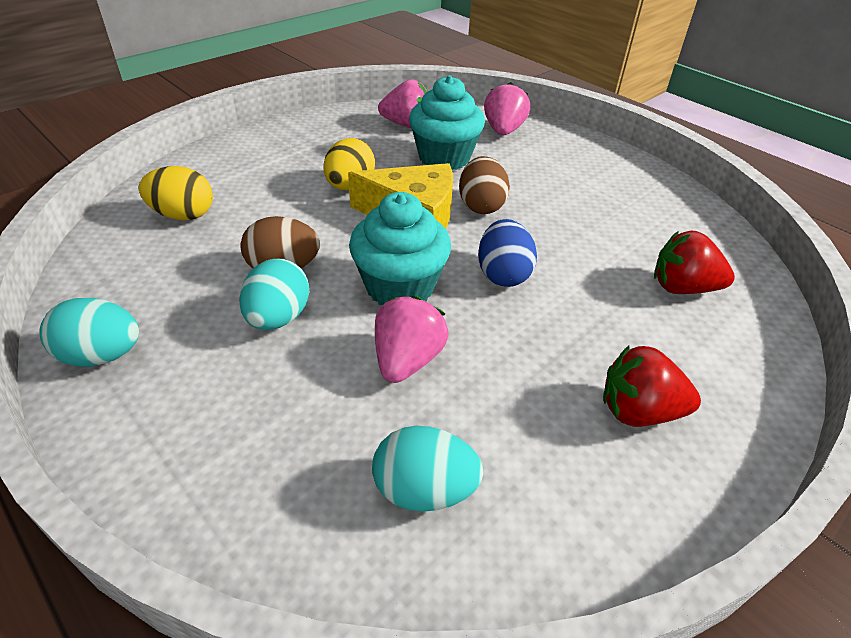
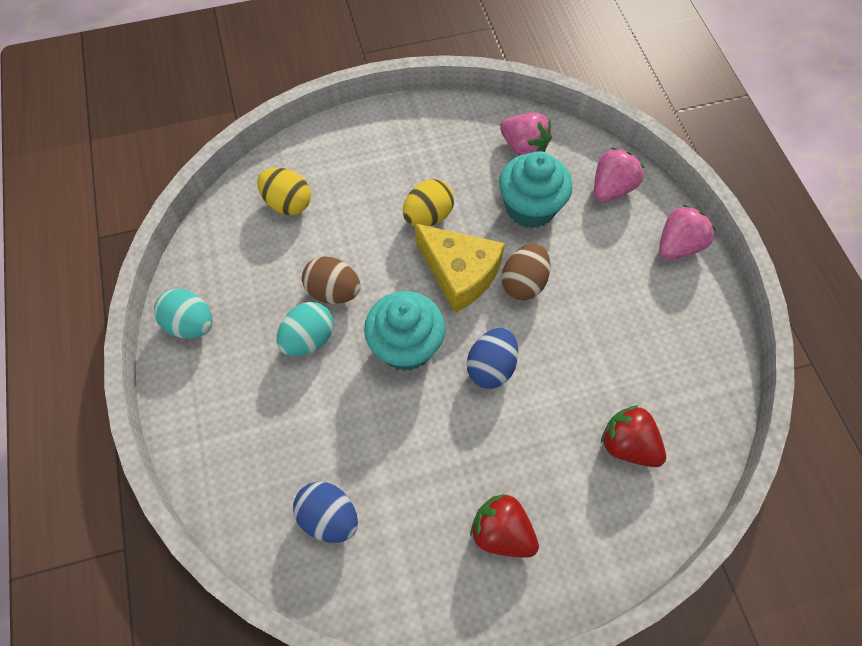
camera: 30 degrees right, 20 degrees up
turquoise egg [372,426,483,512] -> blue egg [293,481,358,543]
pink strawberry [375,296,448,383] -> pink strawberry moved to [659,205,716,260]

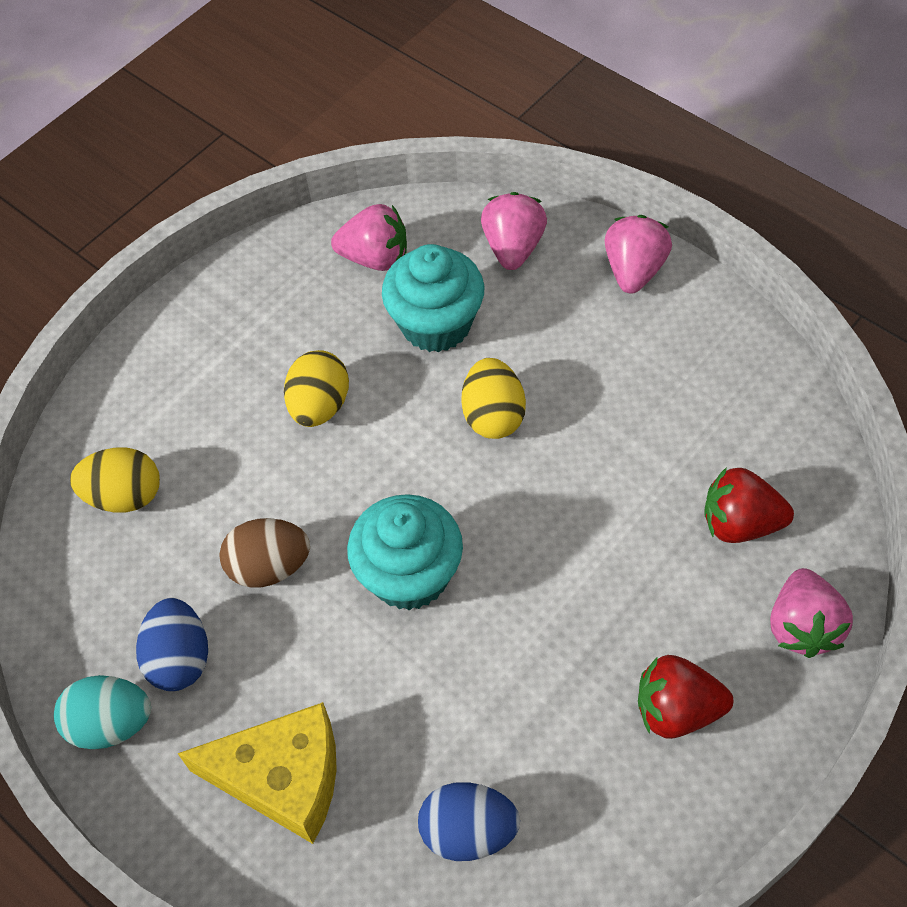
camera: 30 degrees left, 5 degrees down
turquoise egg [276,302,334,356] -> none
yellow cheese [415,223,505,313] -> yellow cheese moved to [177,702,337,844]
blue egg [467,328,518,389] -> blue egg moved to [136,598,208,691]
brown egg [502,244,550,300] -> yellow egg [461,358,526,439]
none -> pink strawberry [770,568,853,658]

